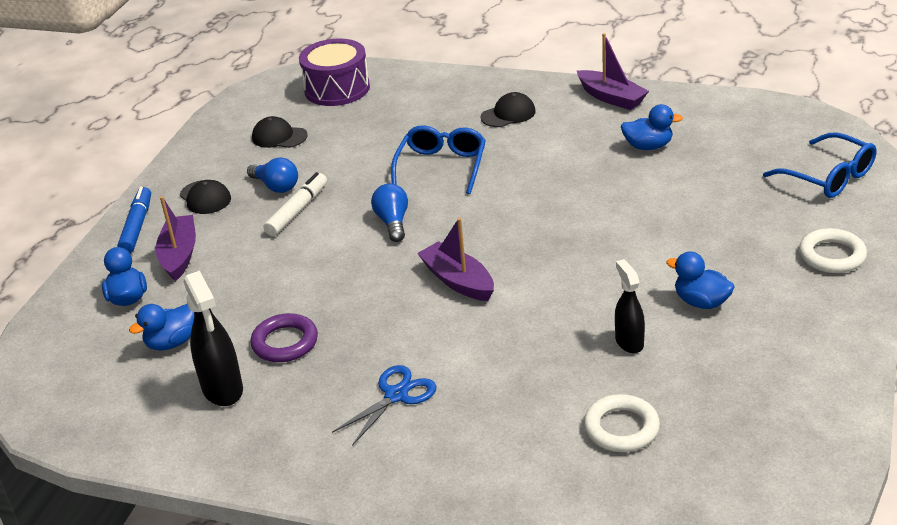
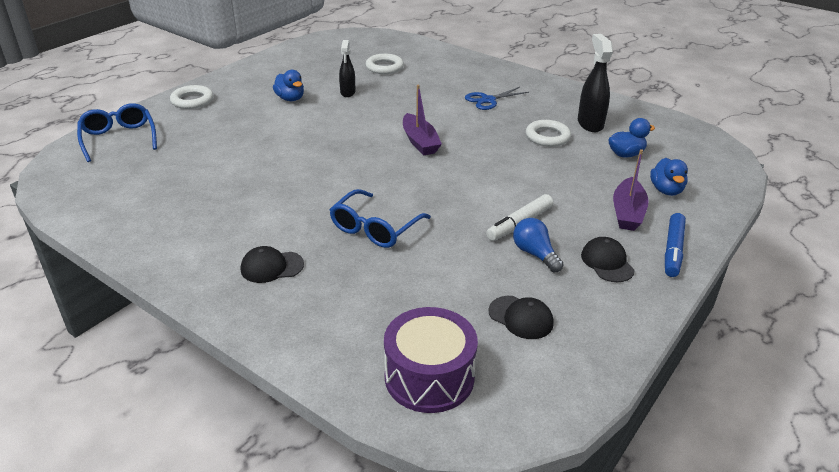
camera: 165 degrees left, 0 degrees up
purple ring [250,313,318,362] -> white ring [526,120,571,147]
blue light bulb [371,183,408,242] -> none
purple boat [577,33,649,110] -> none
blue duck [621,104,683,150] -> none

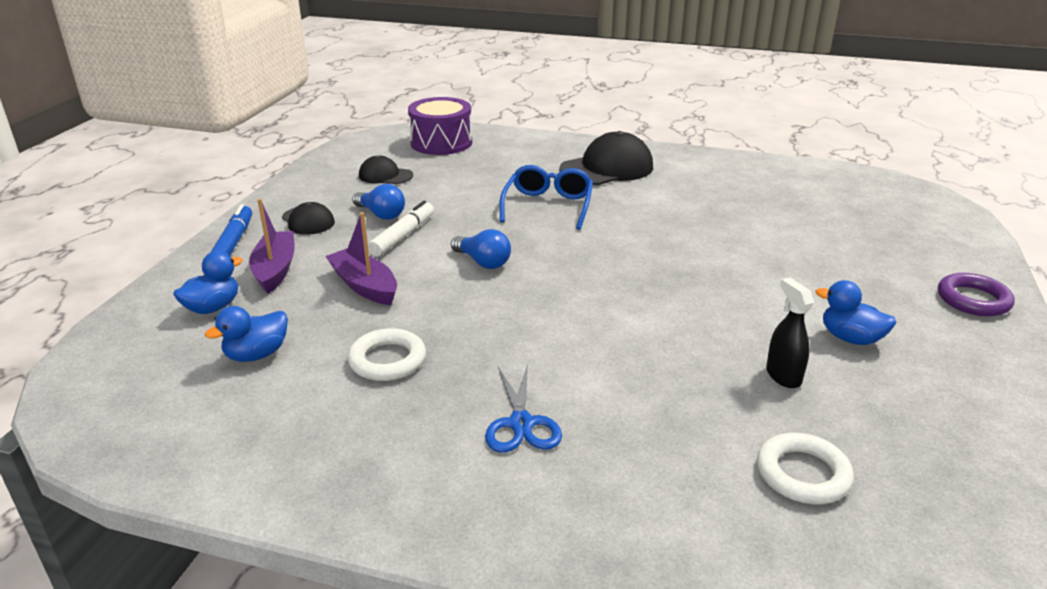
camera: 160 degrees right, 5 degrees down
blue glasses [77,103,157,162] -> none
white ring [170,85,213,109] -> purple ring [938,273,1015,316]
black cap [241,246,304,283] -> black cap [559,131,653,185], size x1.80
purple boat [403,85,442,155] -> purple boat moved to [325,212,397,305]
blue scissors [465,87,529,110] -> blue scissors turned 135 degrees clockwise [485,364,562,453]
black spray bottle [578,34,613,132] -> none
blue duck [650,158,688,196] -> blue duck turned 60 degrees clockwise [173,251,243,314]
none -> blue light bulb [451,229,511,269]

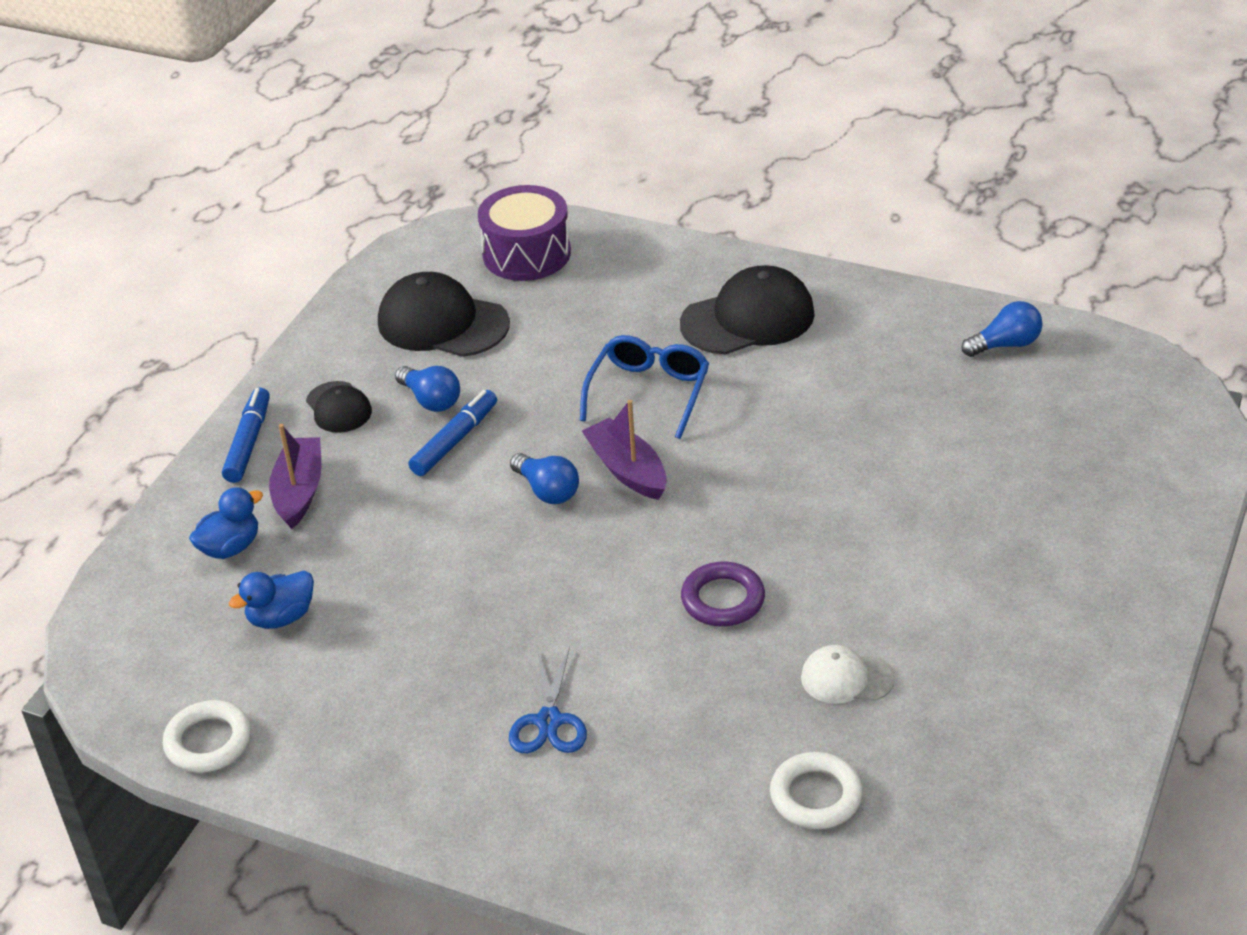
camera: 10 degrees right, 10 degrees up
purple boat [325,212,397,305] -> purple boat moved to [582,400,667,500]
white ring [348,328,426,381] -> white ring moved to [163,700,251,773]
black cap [359,155,413,184] -> black cap [378,272,510,357], size x1.80
white marker [368,201,434,257] -> blue marker [408,390,497,476]
black spray bottle [766,278,814,388] -> white cap [801,645,895,704]
blue duck [816,280,896,345] -> none
purple ring [938,273,1015,316] -> purple ring moved to [681,562,765,626]
none -> blue light bulb [962,301,1043,357]

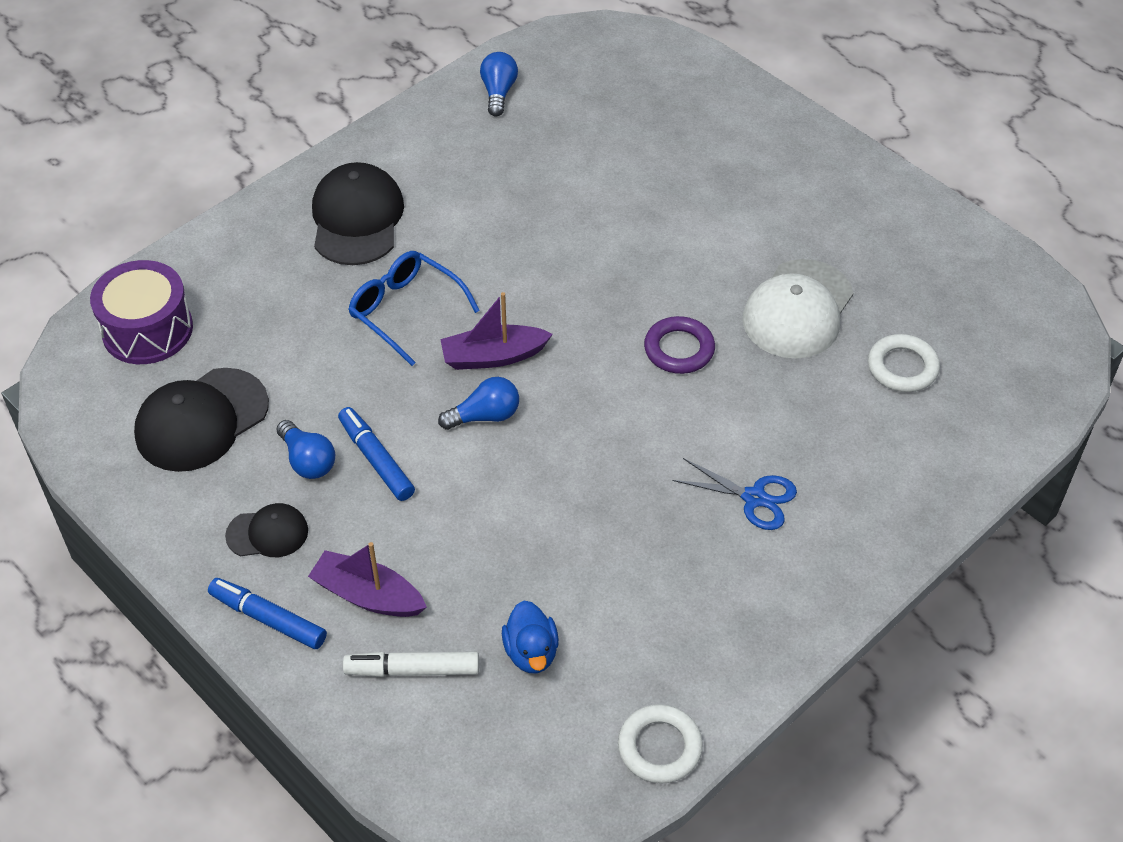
camera: 70 degrees left, 10 degrees up
blue duck [189,487,263,559] -> white marker [343,652,479,677]
blue light bulb [395,366,460,412] -> blue light bulb turned 75 degrees clockwise [276,420,335,479]
white cap [801,645,895,704] -> white cap [743,259,853,359], size x1.80

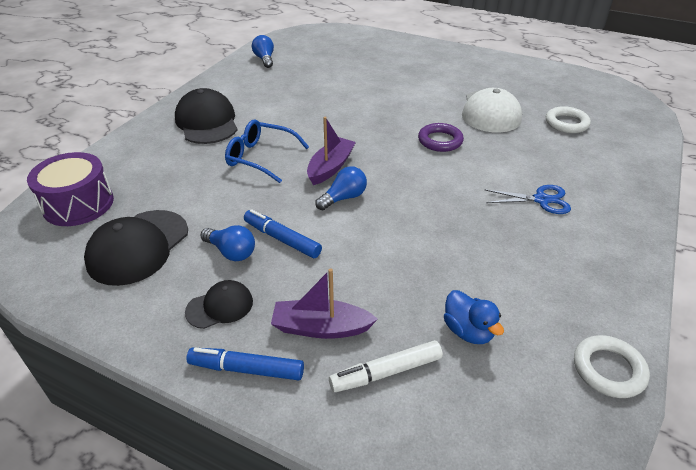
camera: 20 degrees left, 10 degrees down
purple boat [440,292,553,370] -> purple boat turned 150 degrees clockwise [307,117,356,185]

